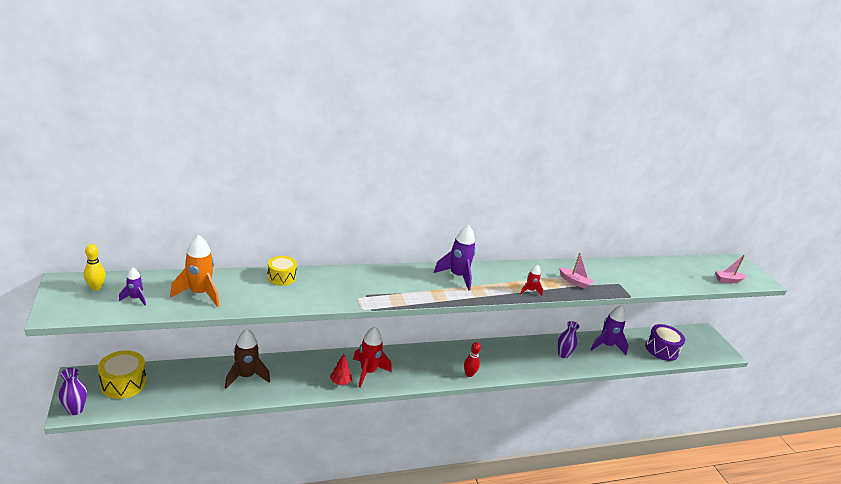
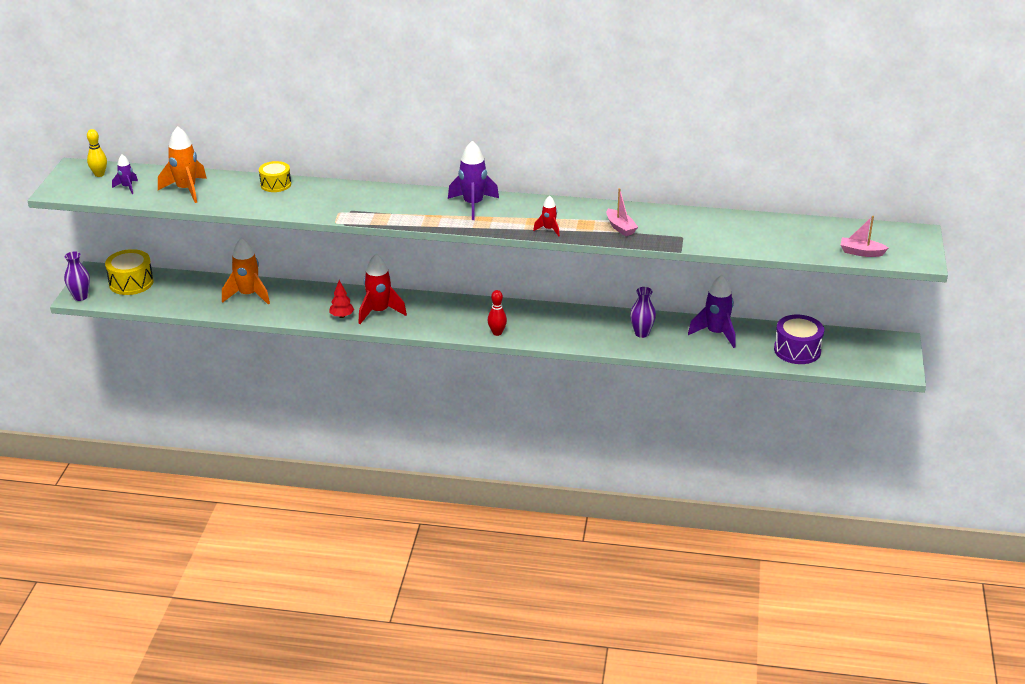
camera: 30 degrees right, 5 degrees up
brown rocket [225,329,270,389] -> orange rocket [222,237,270,305]

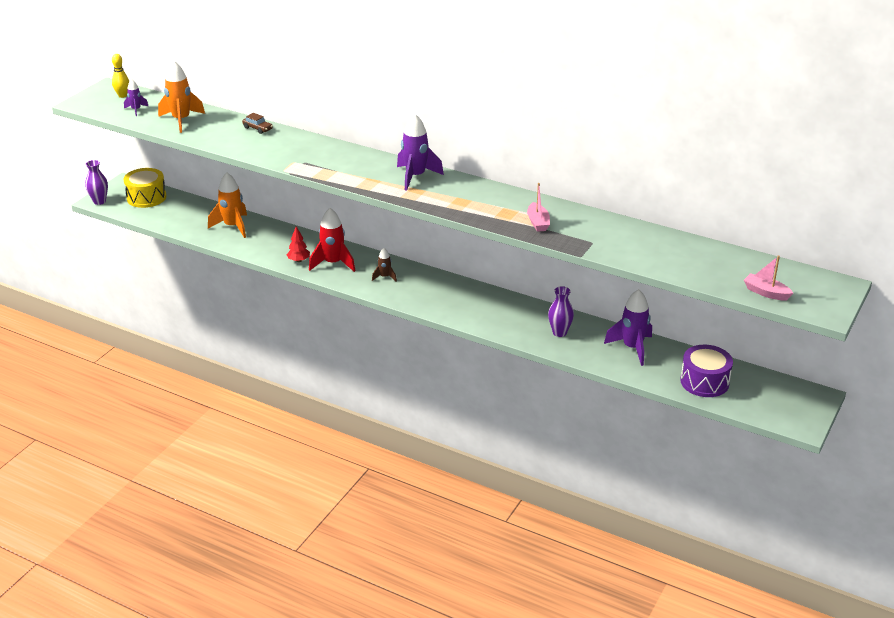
camera: 20 degrees right, 0 degrees up
yellow drum [259,161,291,192] -> brown car [242,113,273,134]
red bowling pin [488,290,507,336] -> none
red rocket [533,195,560,236] -> none
none -> brown rocket [372,248,397,282]

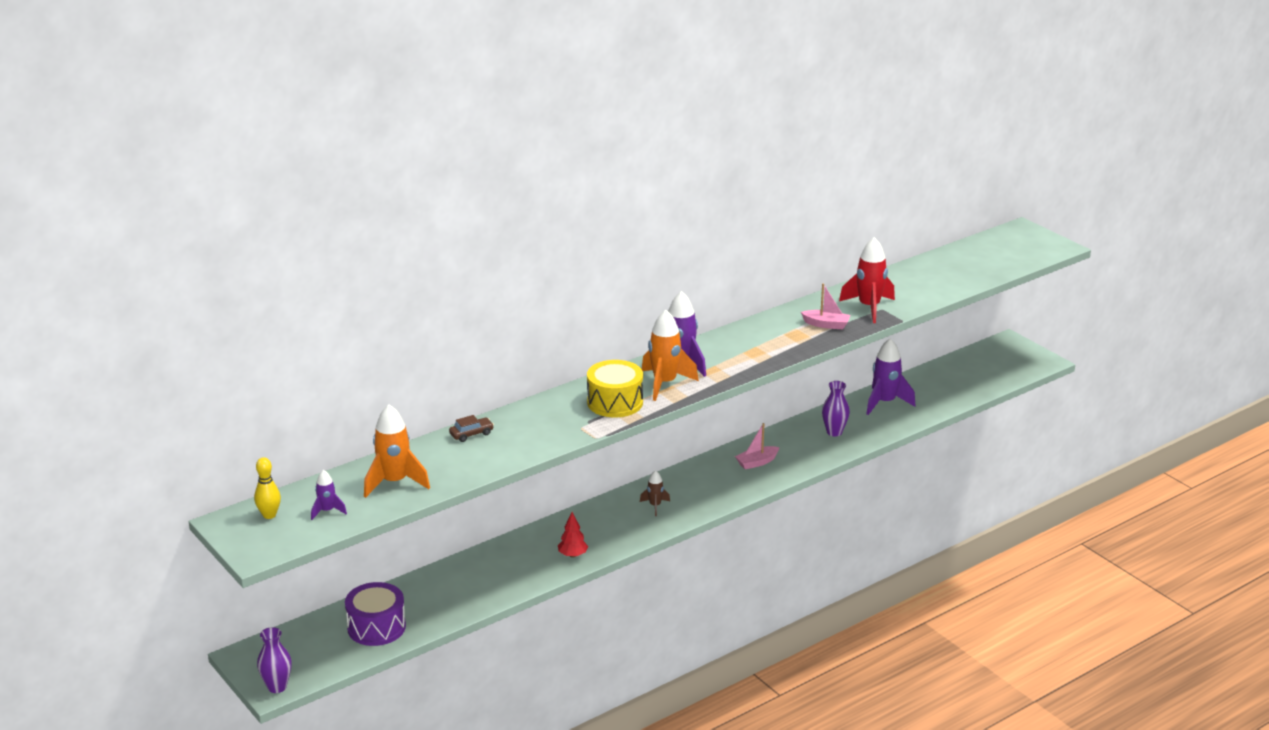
camera: 65 degrees left, 5 degrees down
yellow drum [124,168,166,208] -> yellow drum moved to [587,360,643,417]
orange rocket [208,173,247,238] -> orange rocket moved to [642,310,699,401]
red rocket [309,208,355,272] -> red rocket moved to [839,237,895,323]
purple drum [681,345,733,397] -> purple drum moved to [345,582,406,646]
pink boat [744,255,793,300] -> pink boat moved to [735,423,780,469]

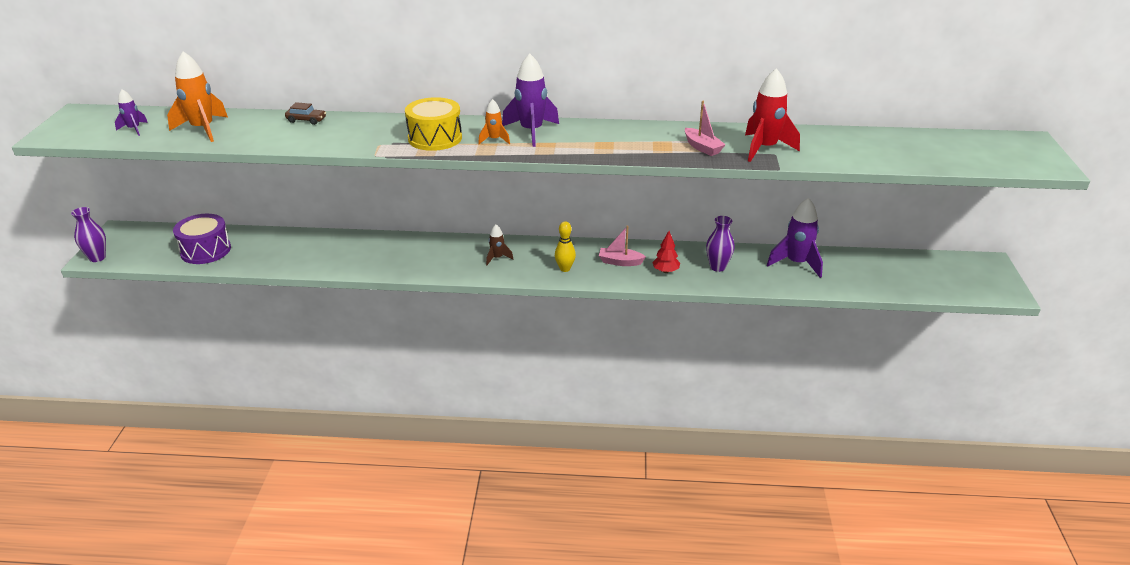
camera: 40 degrees right, 5 degrees up
yellow bowling pin [254,457,281,519] -> yellow bowling pin moved to [555,221,576,272]
red tree [558,512,588,558] -> red tree moved to [652,231,680,273]
orange rocket [642,310,699,401] -> orange rocket [478,99,510,144], size x0.53

